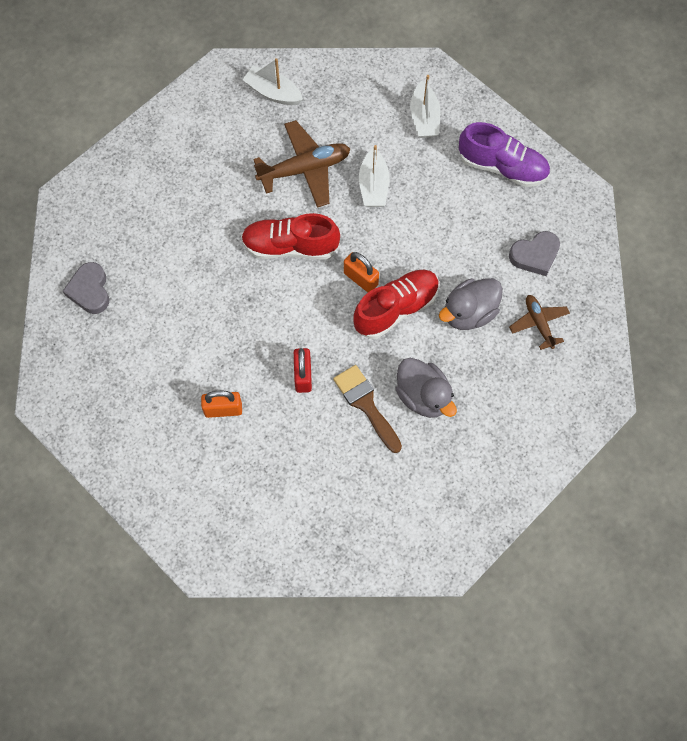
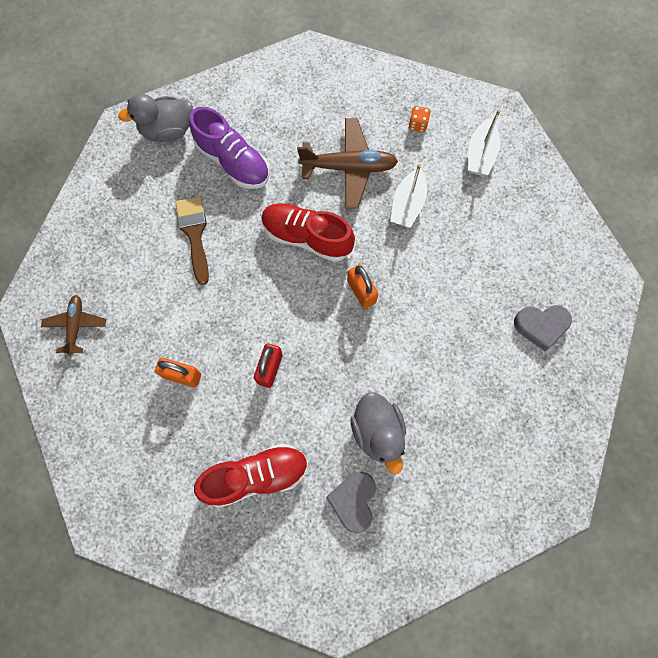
camera: 20 degrees right, 5 degrees up
grey heart [63,262,109,314] -> grey heart moved to [326,472,376,533]
white boat [243,58,303,105] -> none
brown brush [333,365,402,453] -> brown brush moved to [175,196,209,285]
red shoe [354,270,439,339] -> red shoe moved to [194,444,308,508]
grey duck [439,278,503,330] -> grey duck moved to [118,93,193,142]
purple shoe [459,122,550,187] -> purple shoe moved to [189,107,269,189]
brown plane [509,295,570,350] -> brown plane moved to [41,295,106,356]
none -> orange dice [409,106,431,132]

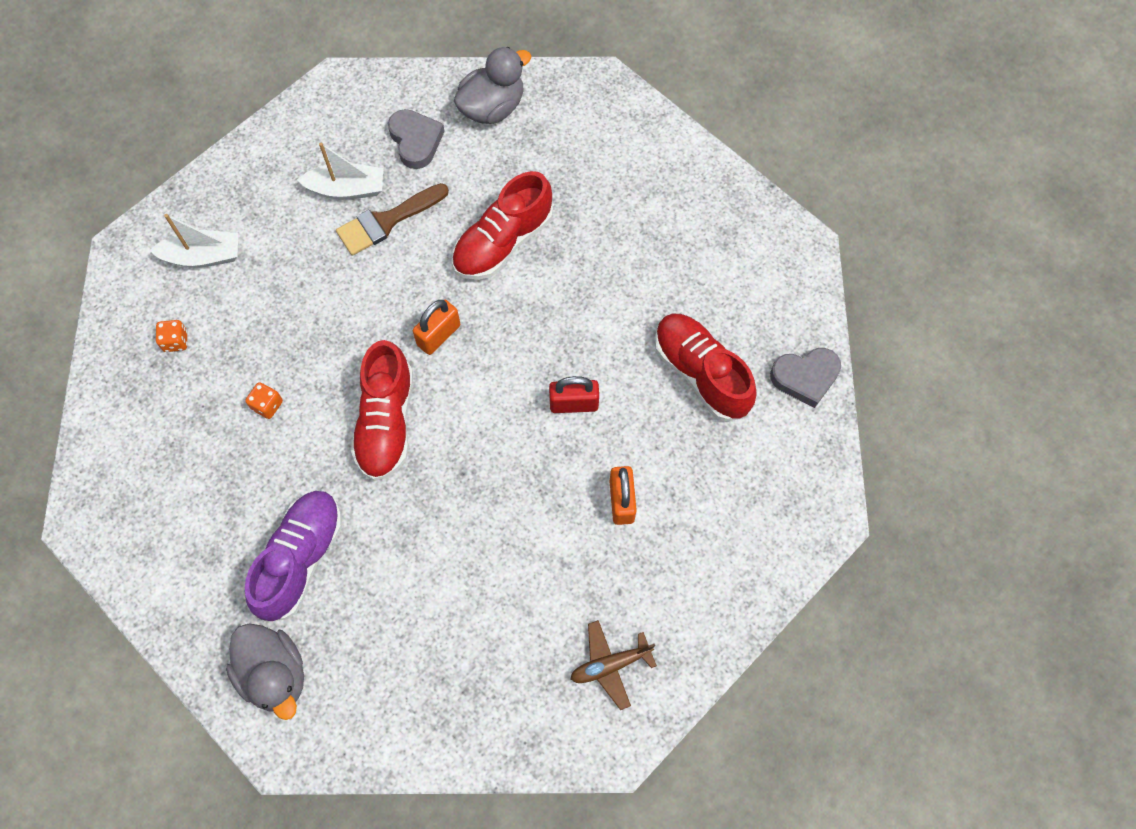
camera: 110 degrees left, 5 degrees down
brown brush [175,196,209,285] -> brown brush moved to [336,183,449,255]
brown plane [297,118,398,208] -> orange dice [245,382,283,419]
grey heart [326,472,376,533] -> grey heart moved to [770,348,841,408]
grey duck [350,392,406,474] -> grey duck moved to [454,47,532,124]
white boat [390,164,427,228] -> white boat moved to [297,142,383,200]
none -> red shoe [452,171,553,280]

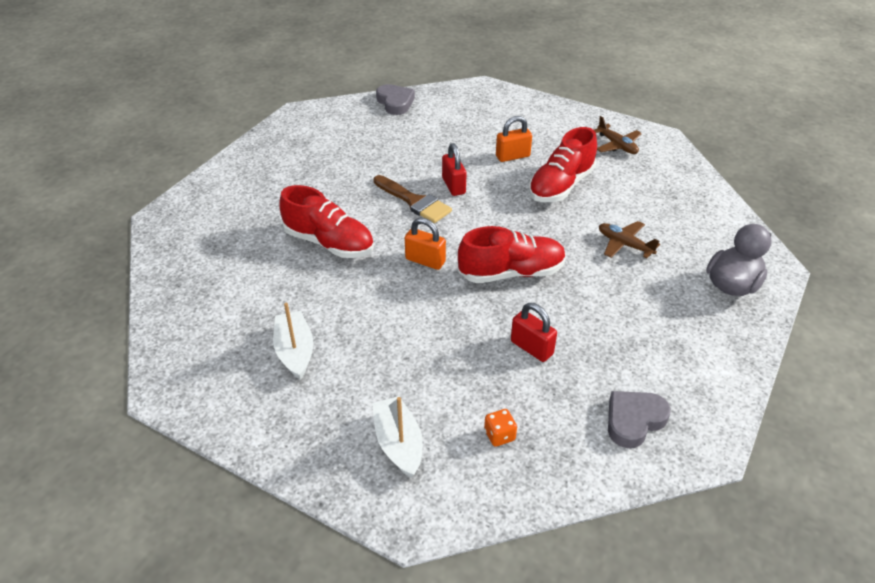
camera: 105 degrees left, 25 degrees down
orange dice [245,382,283,419] -> red padlock [511,303,557,362]
purple shoe [245,491,342,622] -> none
brown brush [336,183,449,255] -> brown brush moved to [373,175,452,223]
grey heart [388,109,445,169] -> grey heart moved to [608,391,671,448]
grey duck [454,47,532,124] -> none
red shoe [655,314,757,421] -> red shoe moved to [528,127,597,202]
none -> brown plane [599,221,660,258]

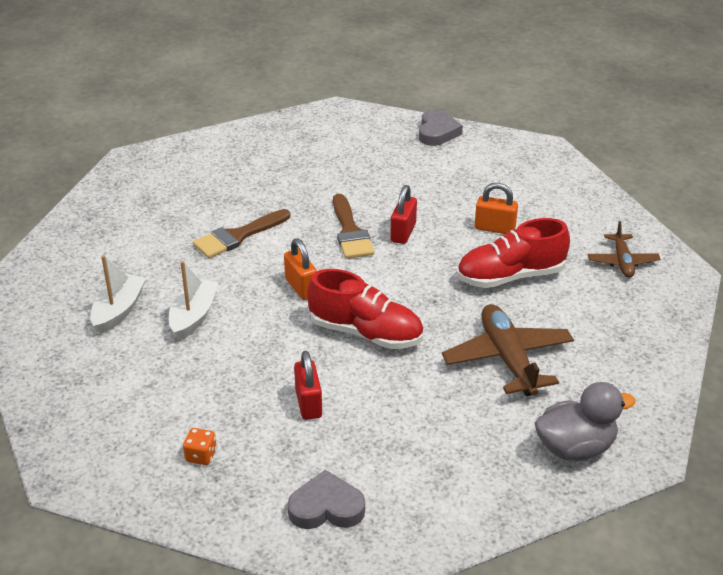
camera: 35 degrees right, 5 degrees down
red shoe [279,185,374,258] -> brown brush [193,209,290,258]
white boat [372,396,423,478] -> white boat moved to [169,261,218,340]
brown plane [599,221,660,258] -> brown plane [442,304,574,396], size x1.70

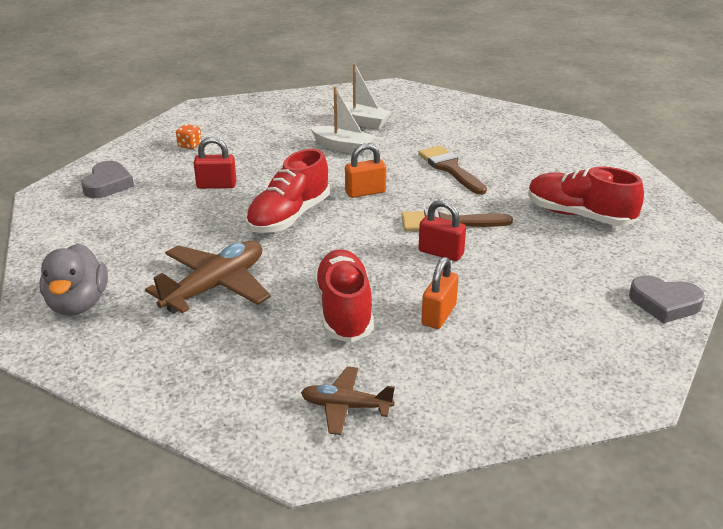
camera: 100 degrees right, 5 degrees down
brown plane [442,304,574,396] -> brown plane turned 45 degrees counterclockwise [145,241,271,314]
none -> red shoe [528,166,644,226]

